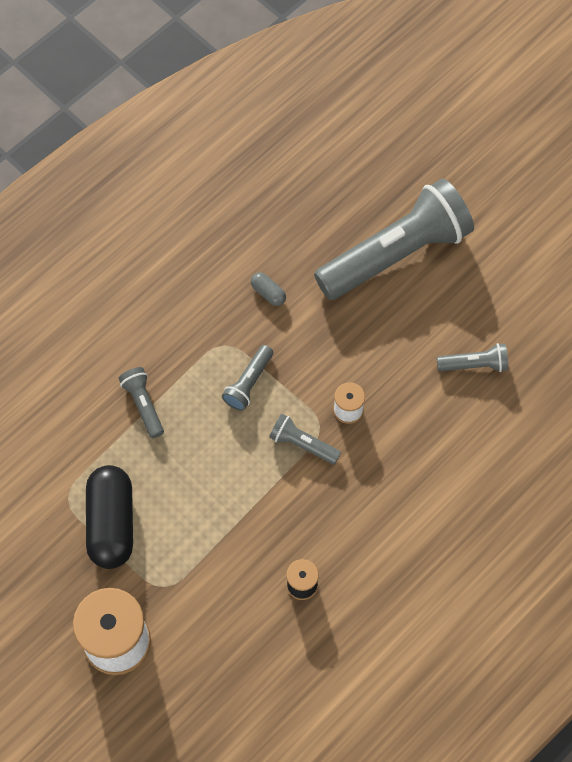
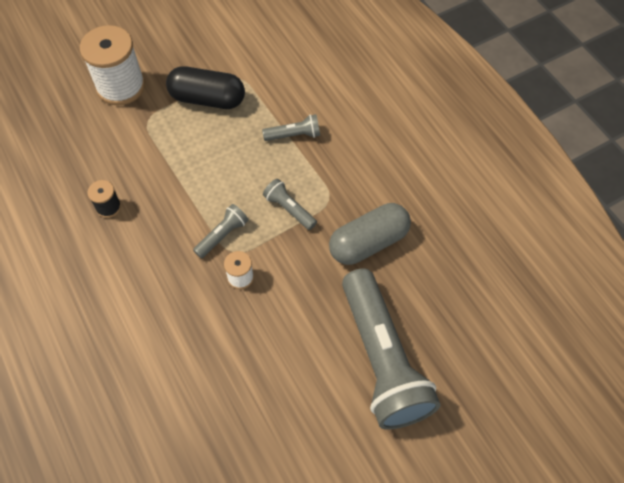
camera: 105 degrees right, 5 degrees down
grey capsule [251,272,286,306] -> grey capsule [329,203,411,265], size x2.33
grey flashlight [437,343,508,372] -> none

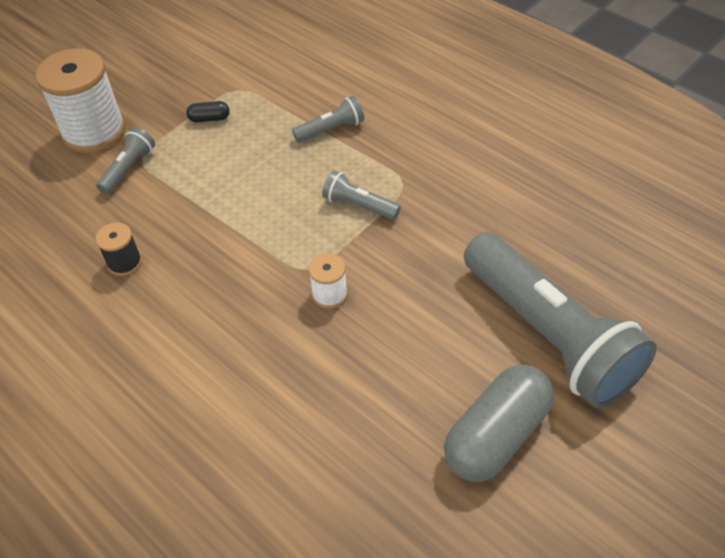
camera: 15 degrees left, 10 degrees down
black capsule [166,66,245,109] -> black capsule [186,101,230,122], size x0.43
grey flashlight [193,204,248,258] -> grey flashlight moved to [96,127,155,194]
grey capsule [329,203,411,265] -> grey capsule moved to [444,365,554,482]

